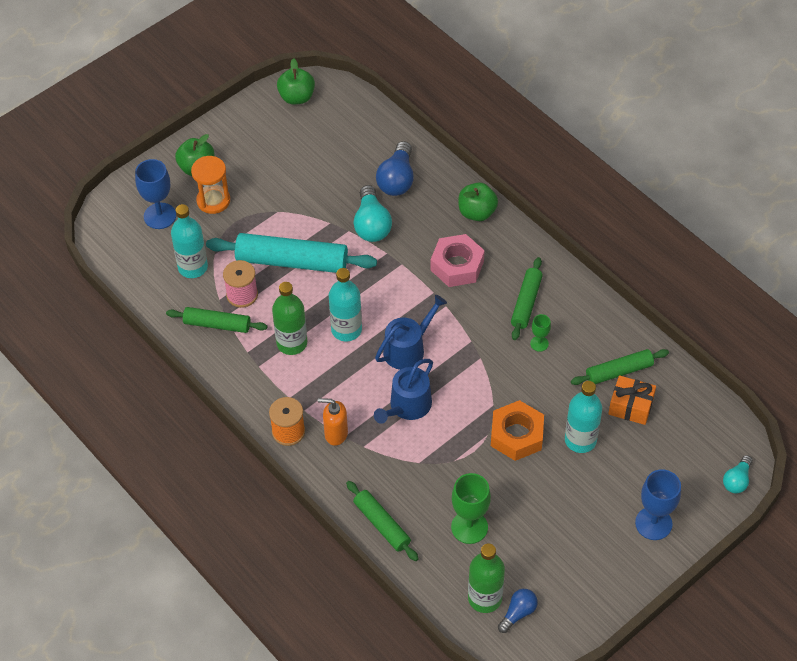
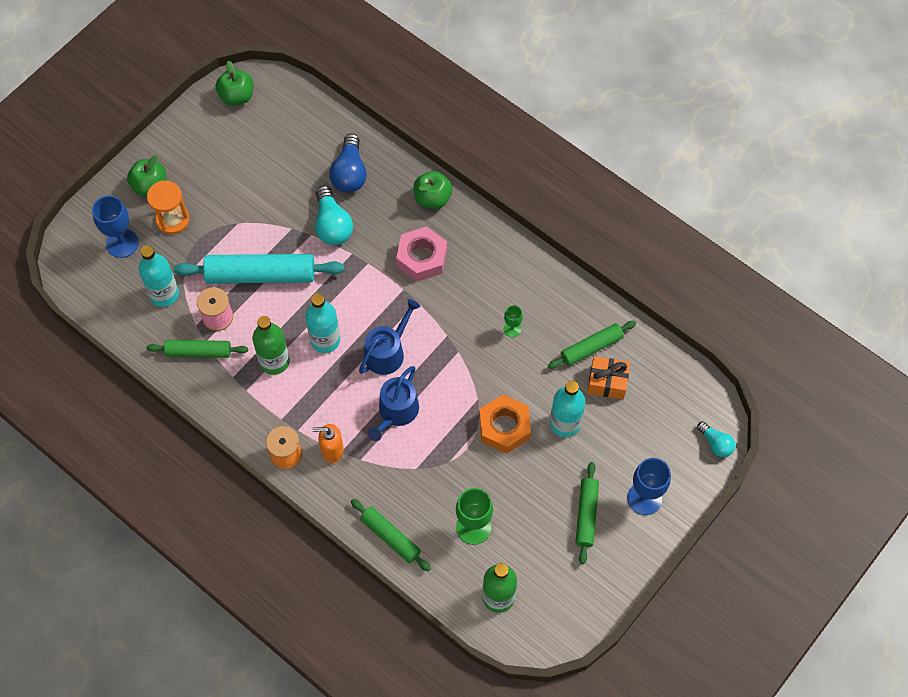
camera: 10 degrees left, 10 degrees up
blue light bulb [498,589,538,633] -> none
green rolling pin [511,257,543,340] -> green rolling pin moved to [575,462,599,564]
turquoise light bulb [723,455,753,494] -> turquoise light bulb turned 60 degrees counterclockwise [697,421,736,457]

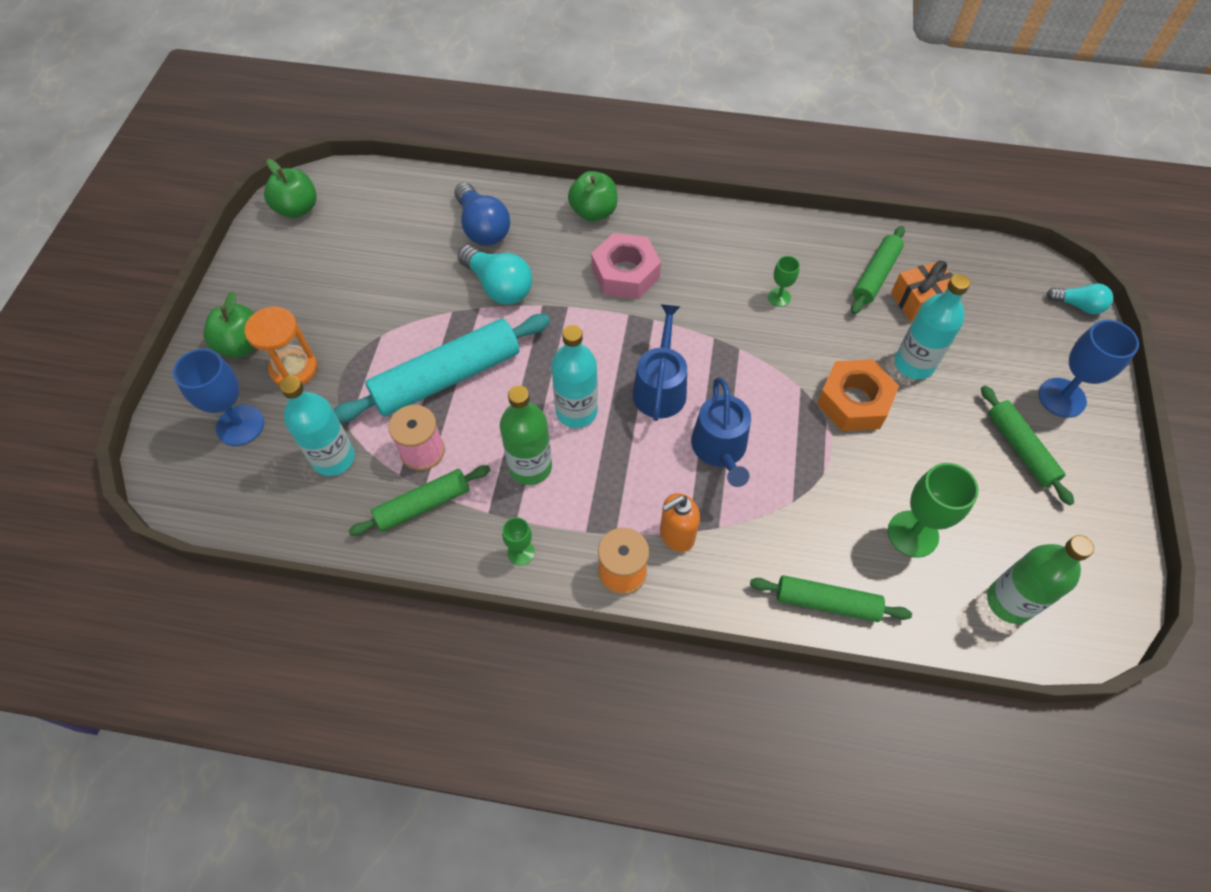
camera: 30 degrees left, 5 degrees down
none -> green goblet [502,517,535,566]

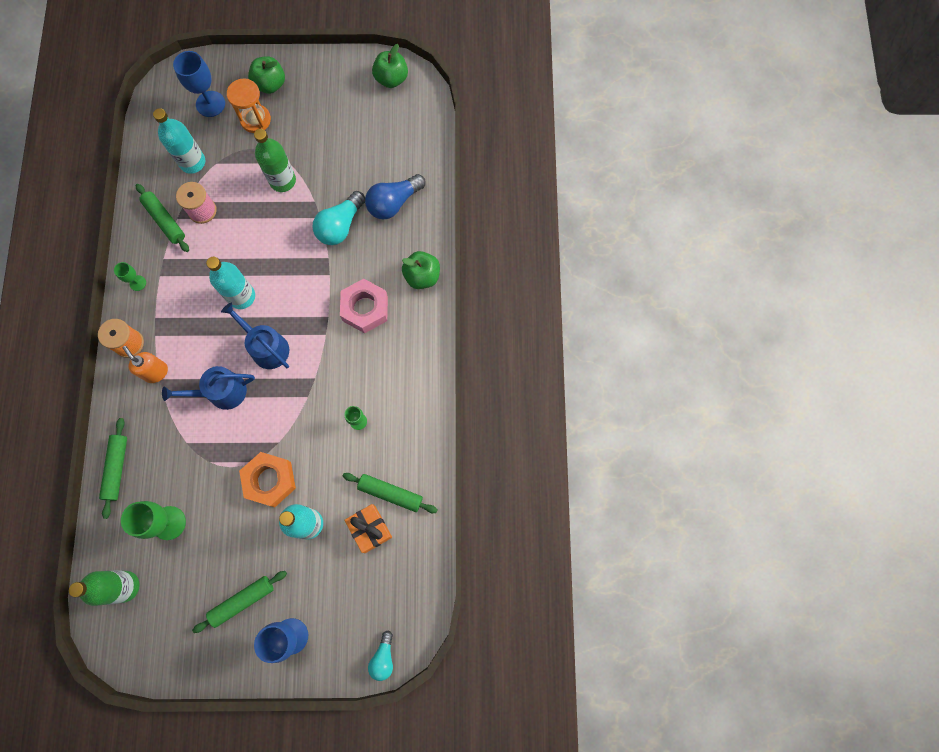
camera: 80 degrees right, 15 degrees up
turquoise rolling pin [333,314,550,423] -> none
green bottle [500,385,552,485] -> green bottle moved to [254,129,296,192]
blue watering can [633,304,687,421] -> blue watering can turned 135 degrees counterclockwise [221,302,289,369]

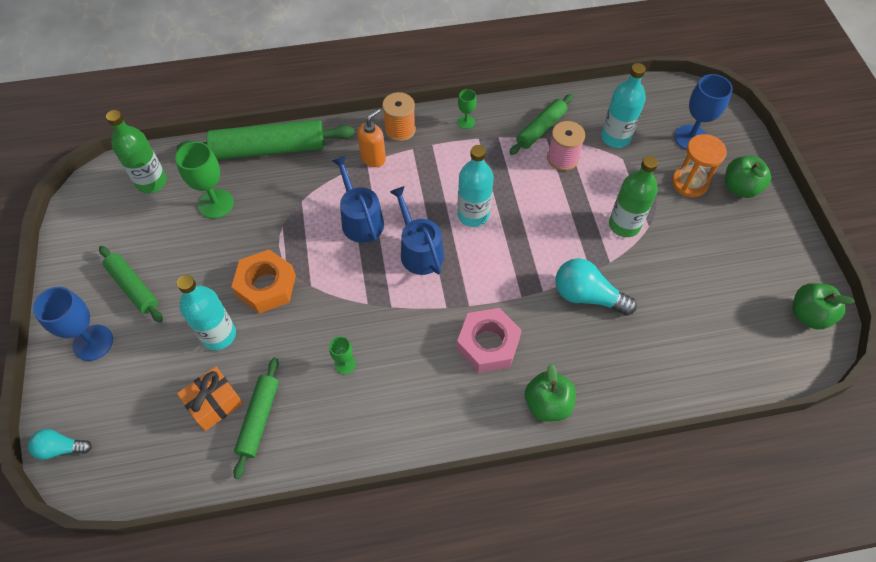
camera: 80 degrees right, 15 degrees down
green rolling pin [99,418,127,519] -> green rolling pin [176,120,355,160], size x1.71
blue watering can [221,302,289,369] -> blue watering can turned 60 degrees counterclockwise [390,186,444,275]
blue light bulb [365,174,426,220] -> none

